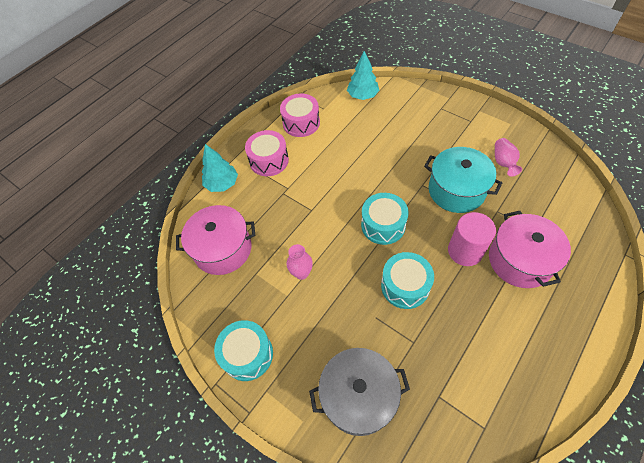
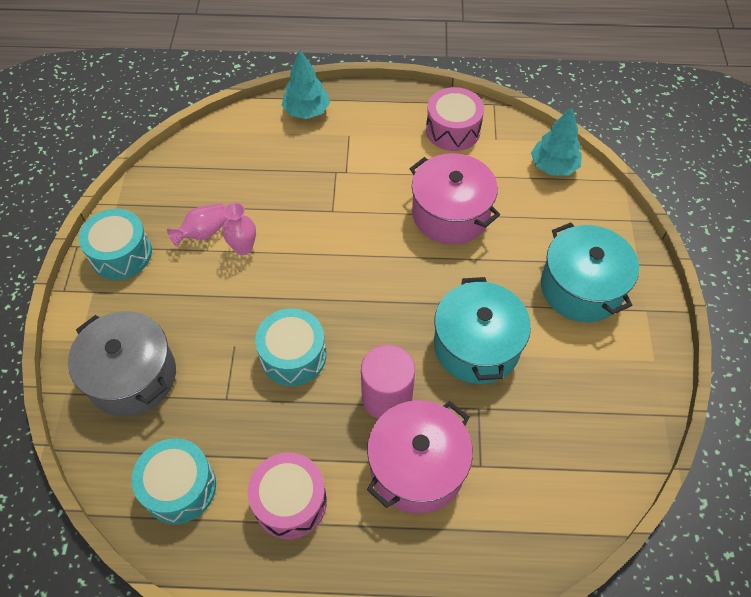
camera: 50 degrees right, 0 degrees up
pink pot [176,205,256,275] -> pink pot moved to [410,153,500,245]
pink drum [245,130,289,176] -> pink drum moved to [248,453,327,539]
turquoise drum [361,193,409,245] -> turquoise drum moved to [132,438,216,524]
pink vase [495,138,522,176] -> pink vase moved to [167,203,227,247]
none -> turquoise pot [541,223,639,322]

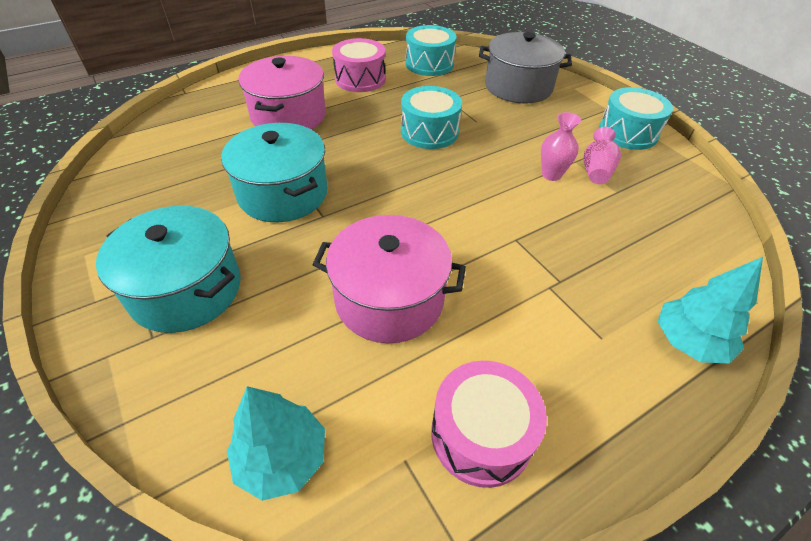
camera: 145 degrees right, 10 degrees down
pink cylinder [361,345,415,419] -> none

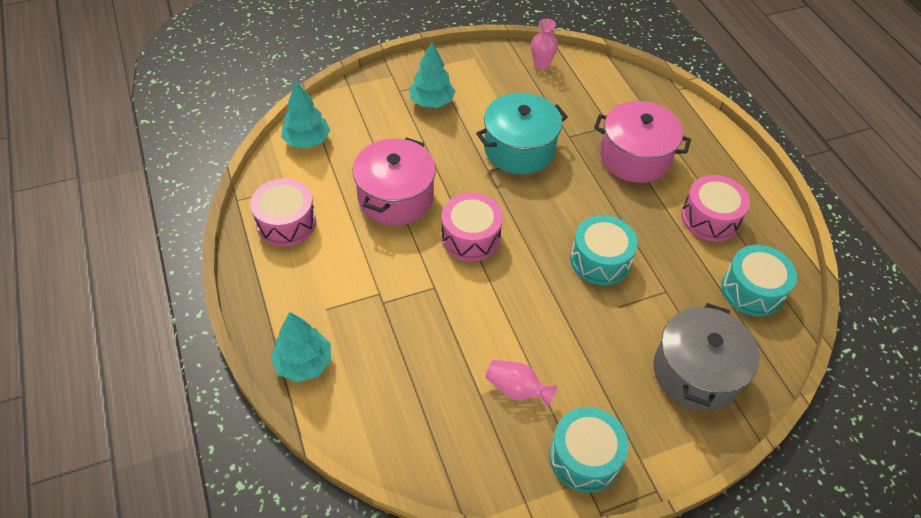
camera: 100 degrees right, 5 degrees up
turquoise pot [96,206,241,333] -> turquoise tree [409,42,455,108]
pink vase [541,112,581,181] -> pink vase moved to [531,19,558,69]
none -> pink drum [441,193,503,261]

